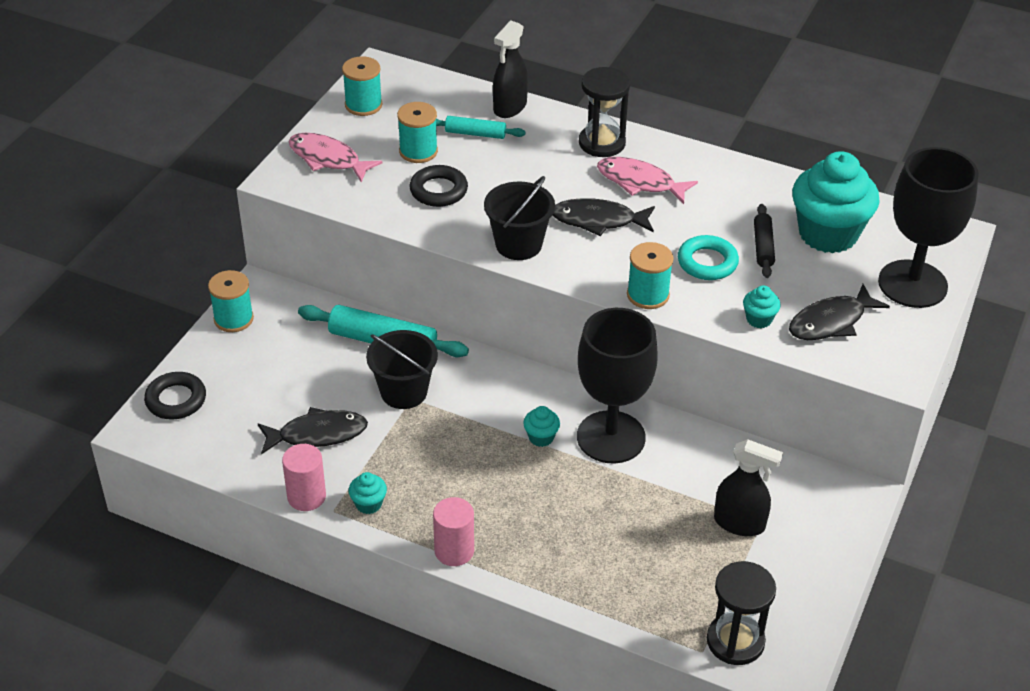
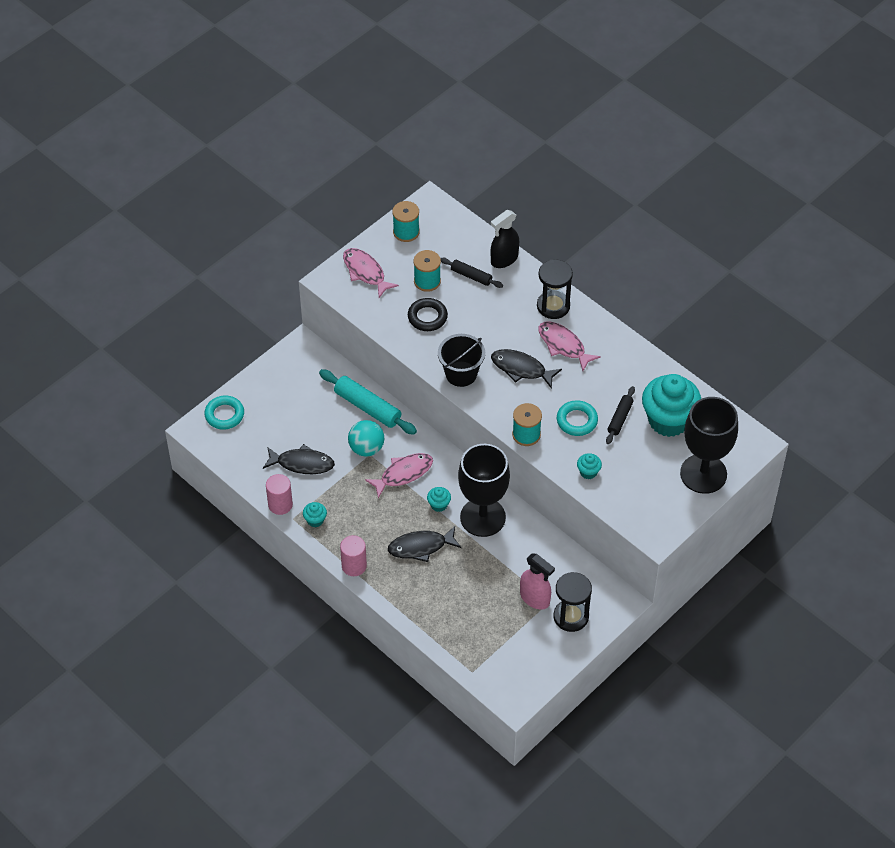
camera: 20 degrees right, 10 degrees up
black ring [144,372,206,420] -> turquoise ring [204,396,244,430]
turquoise spool [208,270,254,332] -> none
black bucket [366,330,438,409] -> turquoise ball [348,420,384,457]
turquoise rolling pin [436,116,525,139] -> black rolling pin [440,258,503,288]
black hourglass [707,561,776,665] -> black hourglass moved to [554,572,592,632]
black spray bottle [714,439,783,536] -> pink spray bottle [520,554,555,610]
black fish [789,284,890,340] -> black fish moved to [388,526,461,562]
none -> pink fish [365,453,433,498]

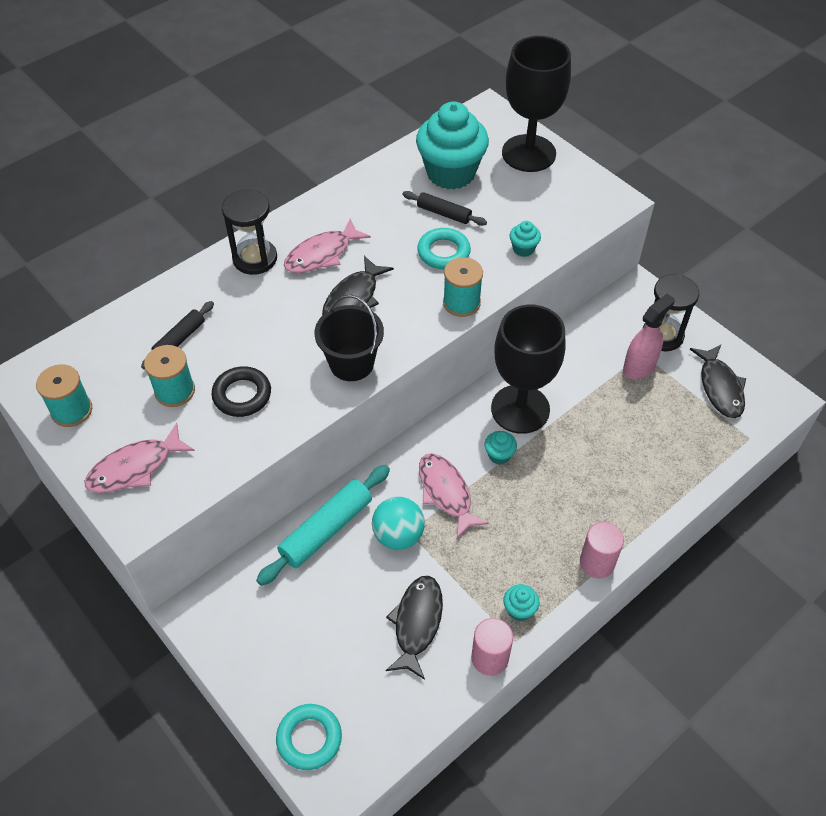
camera: 85 degrees left, 0 degrees up
black fish [388,526,461,562] -> black fish moved to [690,345,746,418]
black spray bottle [491,210,519,268] -> none

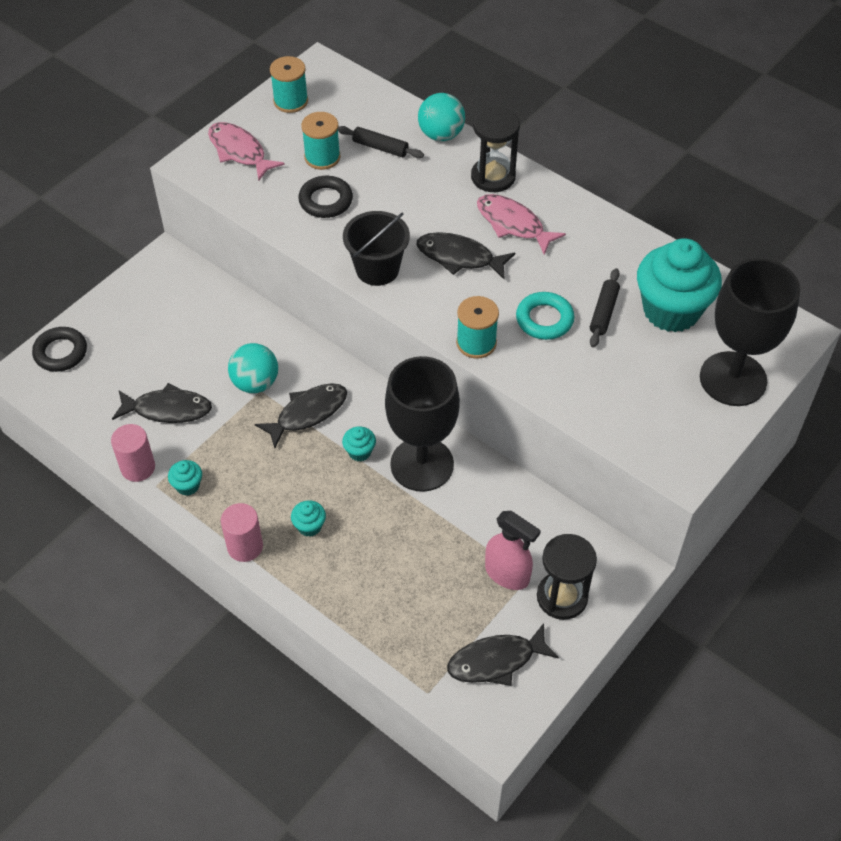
camera: 80 degrees right, 0 degrees up
turquoise rolling pin [256,465,390,586] -> none
turquoise ring [276,704,342,770] -> black ring [32,327,87,372]
pink fish [419,453,489,538] -> black fish [255,383,347,448]
turquoise cupcake [510,221,541,257] -> turquoise cupcake moved to [291,500,326,537]
none -> turquoise ball [418,93,465,141]

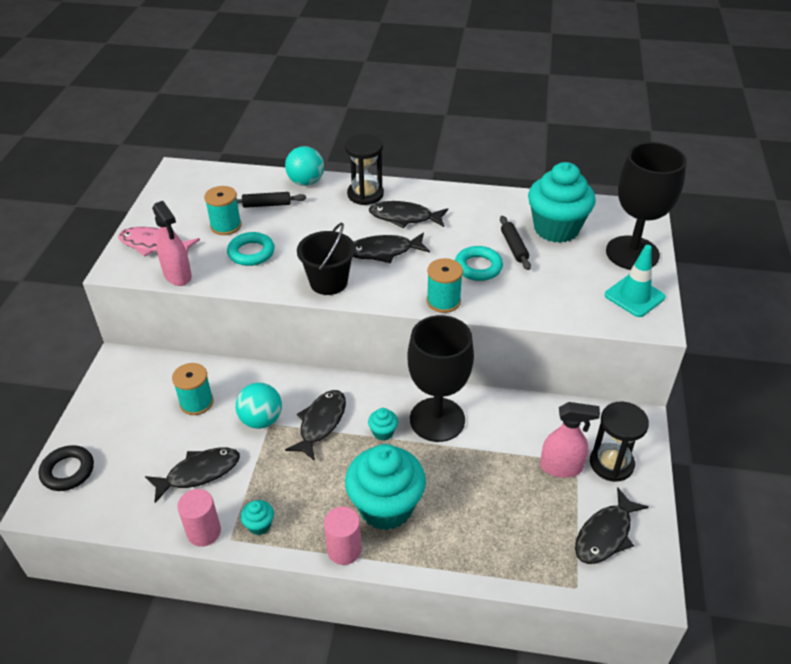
camera: 30 degrees left, 10 degrees down
turquoise spool [270,56,308,113] -> turquoise spool moved to [172,363,213,415]
turquoise cupcake [291,500,326,537] -> turquoise cupcake [345,444,426,530], size x2.42
black ring [298,176,353,218] -> turquoise ring [227,232,275,266]
pink fish [477,194,566,255] -> black fish [369,201,448,228]
none -> pink spray bottle [152,201,192,286]
none -> turquoise traffic cone [605,245,665,317]

